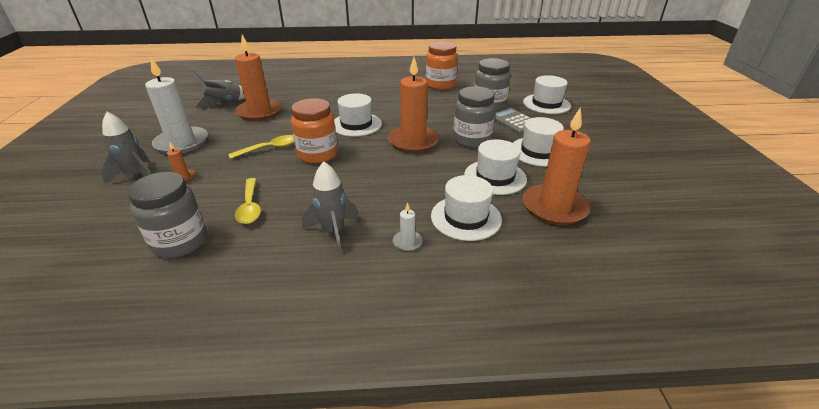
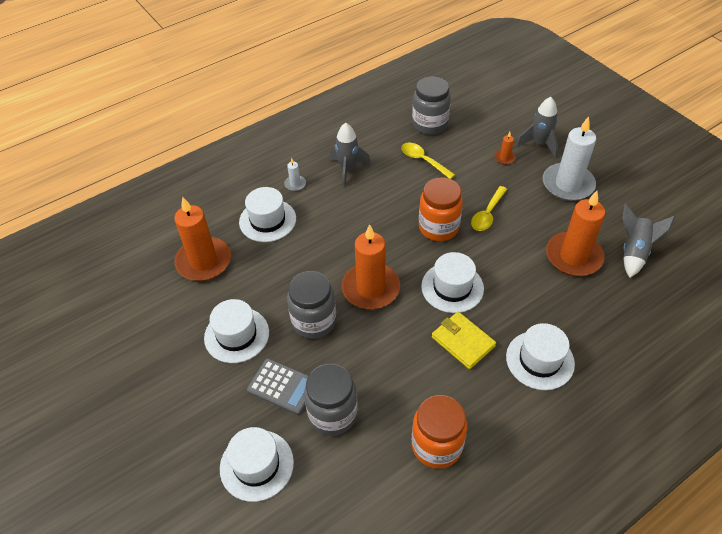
camera: 150 degrees right, 15 degrees up
white hat [464,139,527,195] -> white hat moved to [506,323,575,390]
none -> yellow wallet [432,312,496,369]

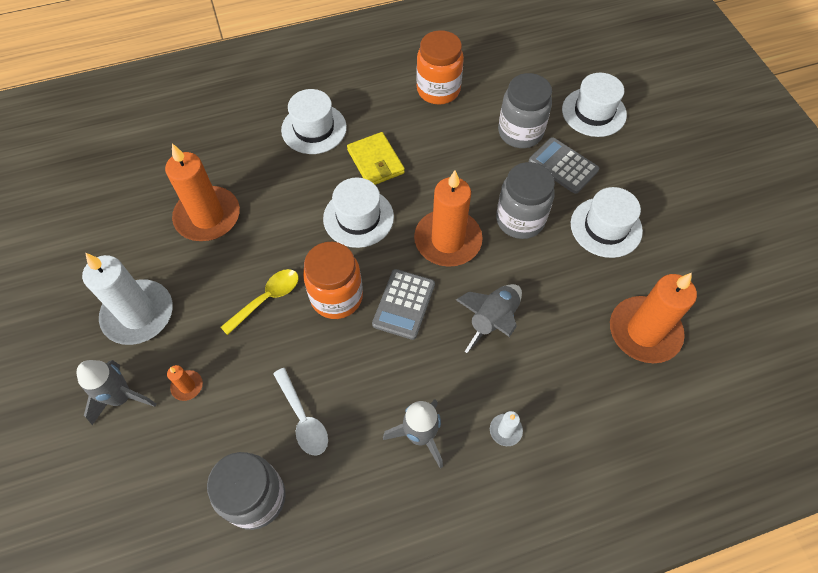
camera: 165 degrees left, 10 degrees up
white hat [239,187,296,242] -> none
yellow spoon [401,143,455,179] -> white spoon [273,368,328,456]
grey rocket [622,204,675,278] -> grey rocket moved to [456,284,522,353]
none -> grey calculator [372,269,435,340]

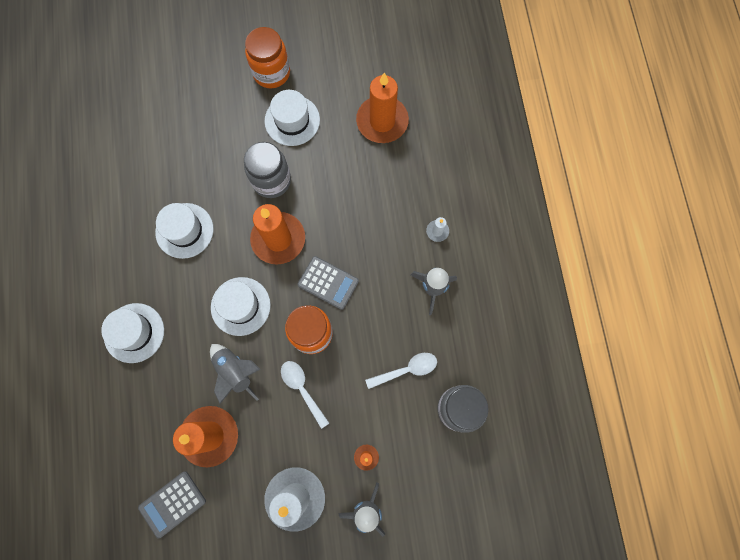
camera: 80 degrees left, 15 degrees up
yellow spoon [220,269,299,335] -> white spoon [281,361,329,429]
yellow wallet [347,132,405,185] -> none
orange jar [416,30,464,105] -> orange jar moved to [245,27,290,88]
grey rocket [456,284,522,353] -> grey rocket moved to [210,344,260,404]
grey jar [498,73,552,148] -> none
grey calculator [529,137,599,194] -> grey calculator moved to [138,471,206,539]
white hat [562,73,627,137] -> white hat moved to [155,203,214,259]

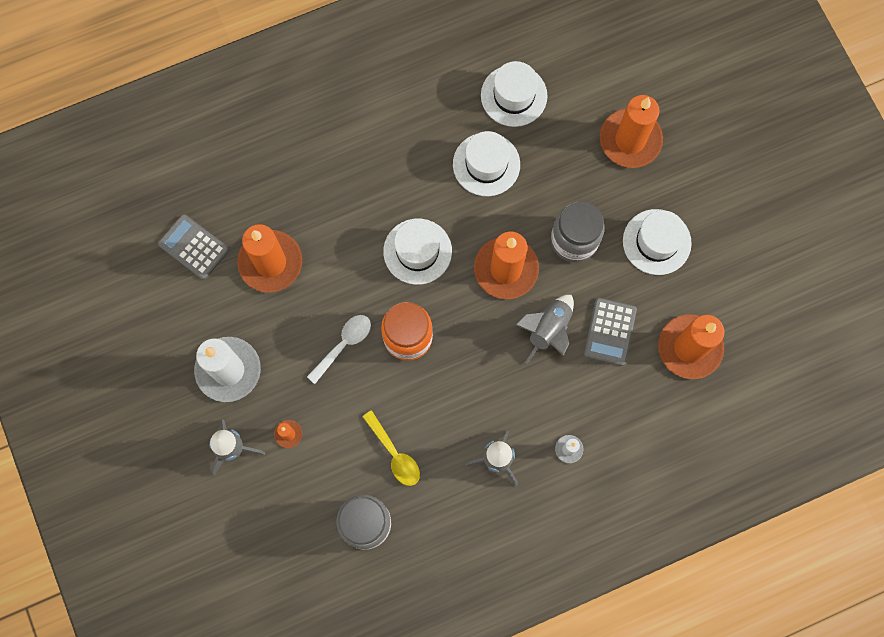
camera: 75 degrees right, 0 degrees up
white hat [101,303,164,363] -> white hat moved to [481,61,548,127]
grey rocket [210,344,260,404] -> grey rocket moved to [515,295,574,364]
orange jar [245,27,290,88] -> none
grey calculator [298,256,359,310] -> grey calculator moved to [584,298,637,366]
white spoon [365,353,437,389] -> yellow spoon [362,410,420,486]
none -> orange candle [600,95,663,168]

